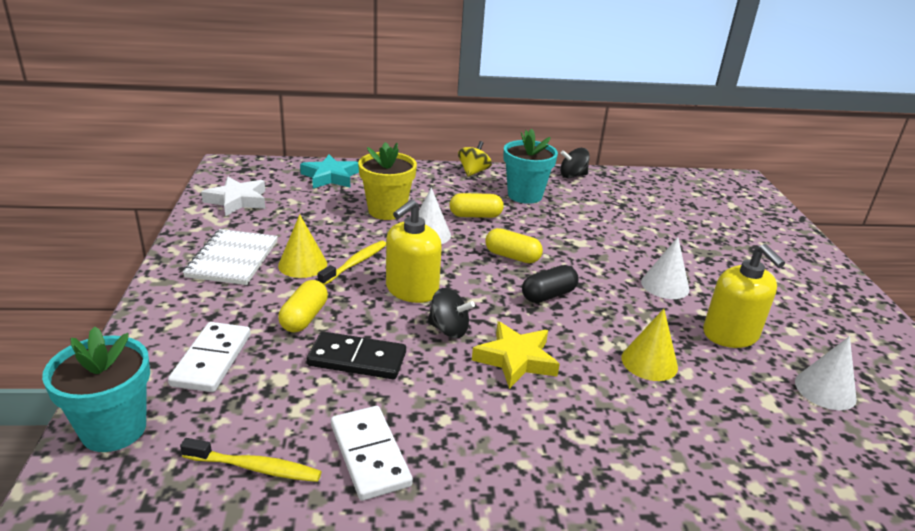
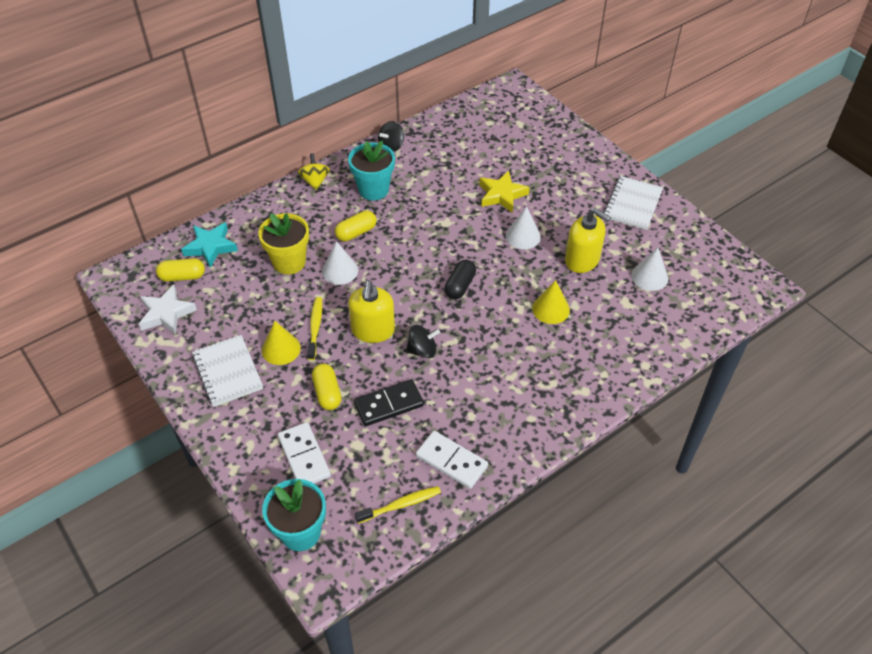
camera: 30 degrees left, 20 degrees up
yellow star [472,321,560,389] -> yellow star moved to [479,171,530,213]
yellow capsule [485,228,543,263] -> yellow capsule moved to [156,258,205,282]
none -> white notebook [603,176,663,230]

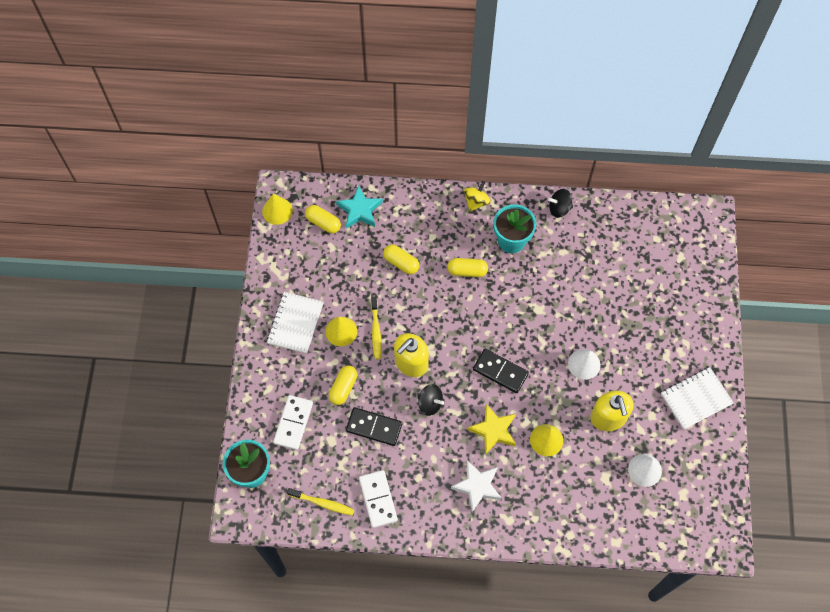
camera: 40 degrees right, 15 degrees up
white star [139,285,197,335] -> white star moved to [451,460,502,512]
yellow flower pot [258,213,309,275] -> yellow capsule [383,244,420,274]
yellow toothbrush [307,297,322,360] -> yellow toothbrush turned 135 degrees clockwise [371,296,381,359]
white cone [322,241,358,285] -> none
black capsule [444,260,476,299] -> black domino [473,349,529,393]
yellow star [479,171,530,213] -> yellow star moved to [467,404,516,455]
none -> yellow cone [262,193,293,225]

